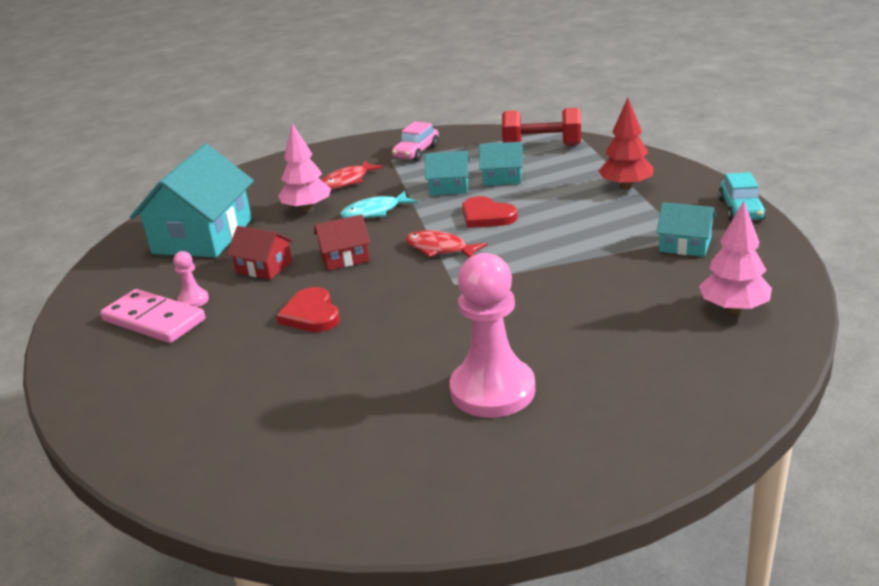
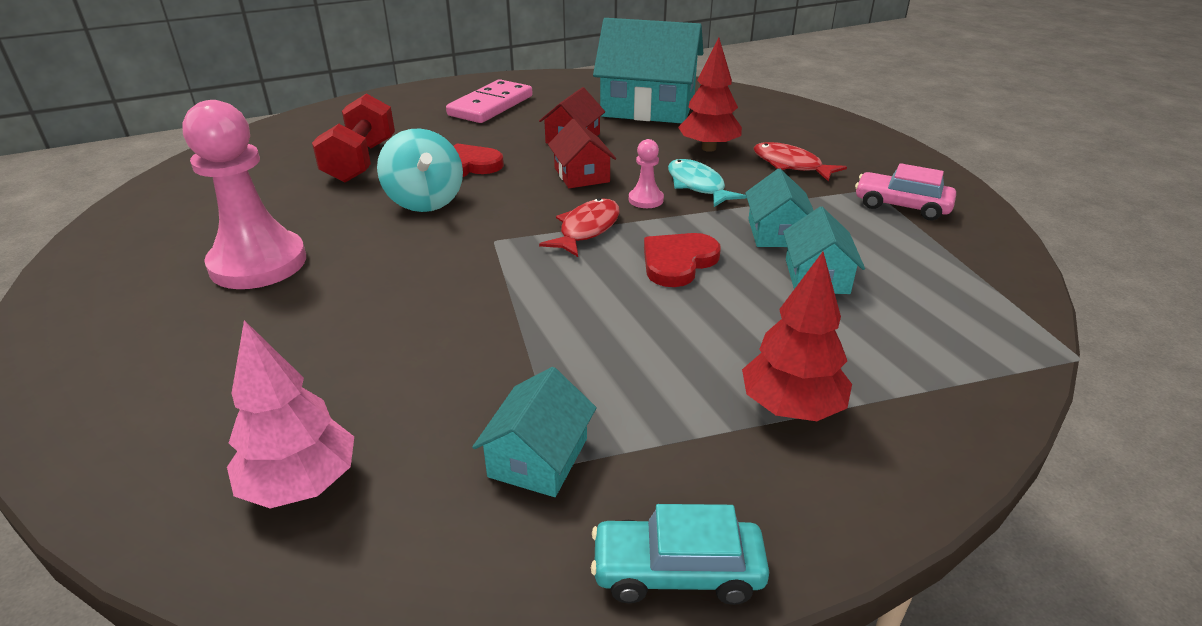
camera: 85 degrees right, 5 degrees up
pink pawn [173,251,209,307] -> pink pawn moved to [629,139,664,208]
pink tree [278,123,331,212] -> red tree [678,38,742,152]
red dumbbell [502,108,581,146] -> red dumbbell moved to [312,94,395,183]
none -> turquoise spinning top [377,128,463,212]

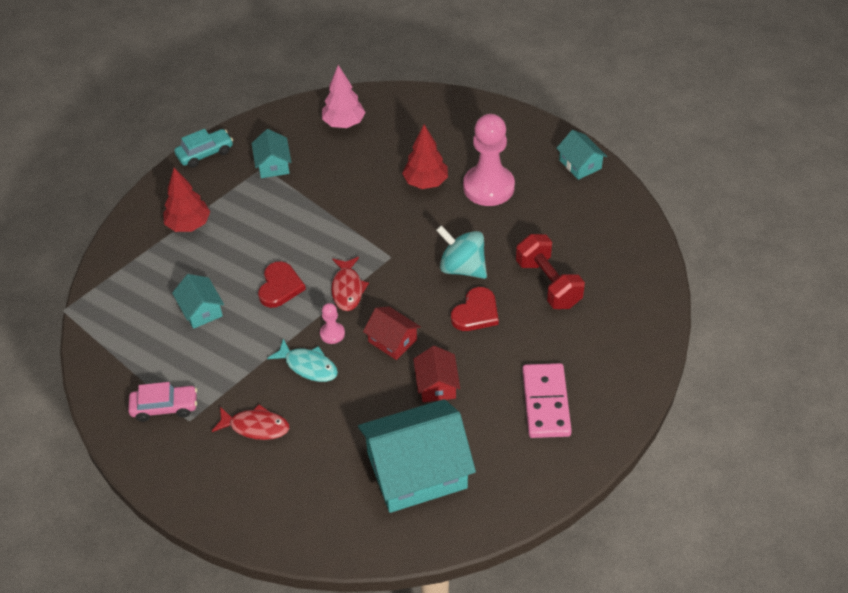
camera: 150 degrees right, 15 degrees up
red tree [678,38,742,152] -> red tree moved to [402,125,448,189]
turquoise house [745,168,814,247] -> turquoise house moved to [556,130,607,180]

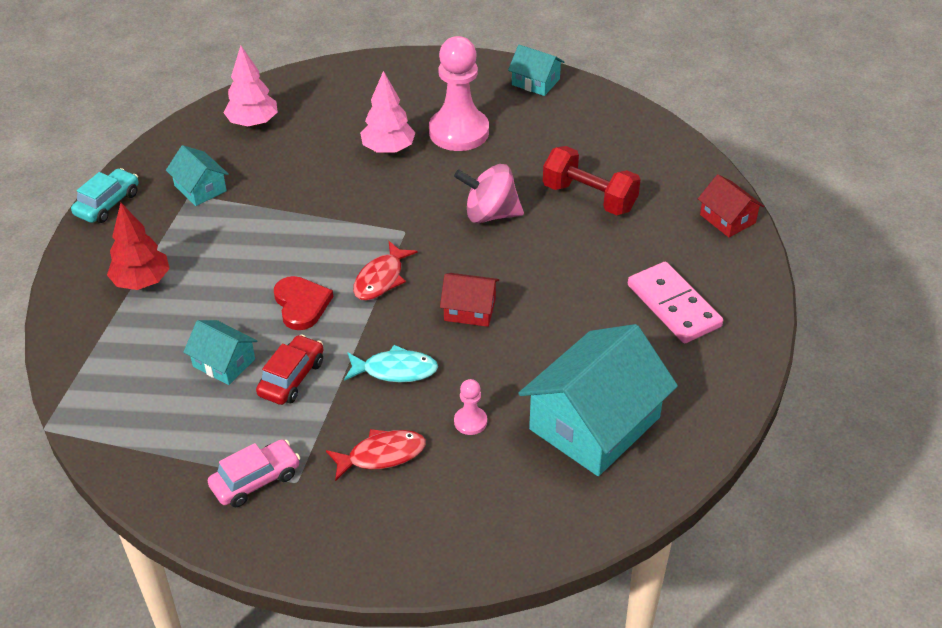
camera: 30 degrees left, 5 degrees down
pink pawn [320,303,345,344] -> pink pawn moved to [454,379,487,435]
red fish [331,257,369,311] -> red fish turned 60 degrees clockwise [353,241,417,301]
red tree [402,125,448,189] -> pink tree [360,71,416,154]
red house [413,346,460,402] -> red house moved to [698,174,764,237]
turquoise spinning top [436,225,487,279] -> pink spinning top [454,164,524,223]
red heart [451,287,499,331] -> none
none -> red car [256,334,324,405]

